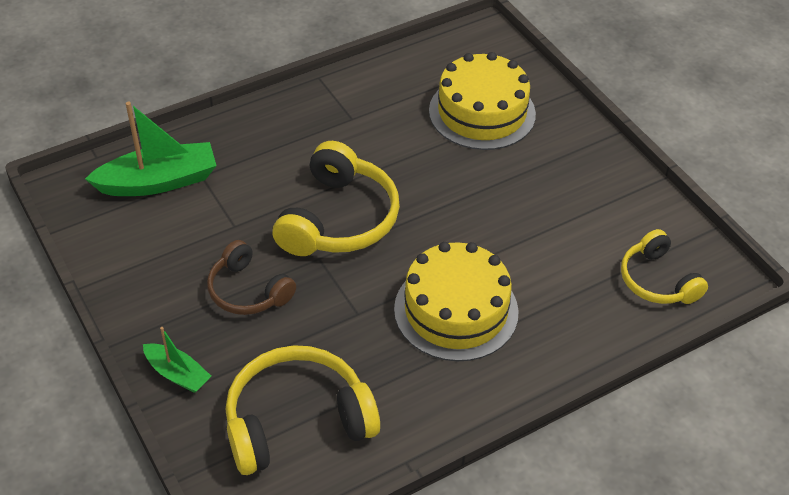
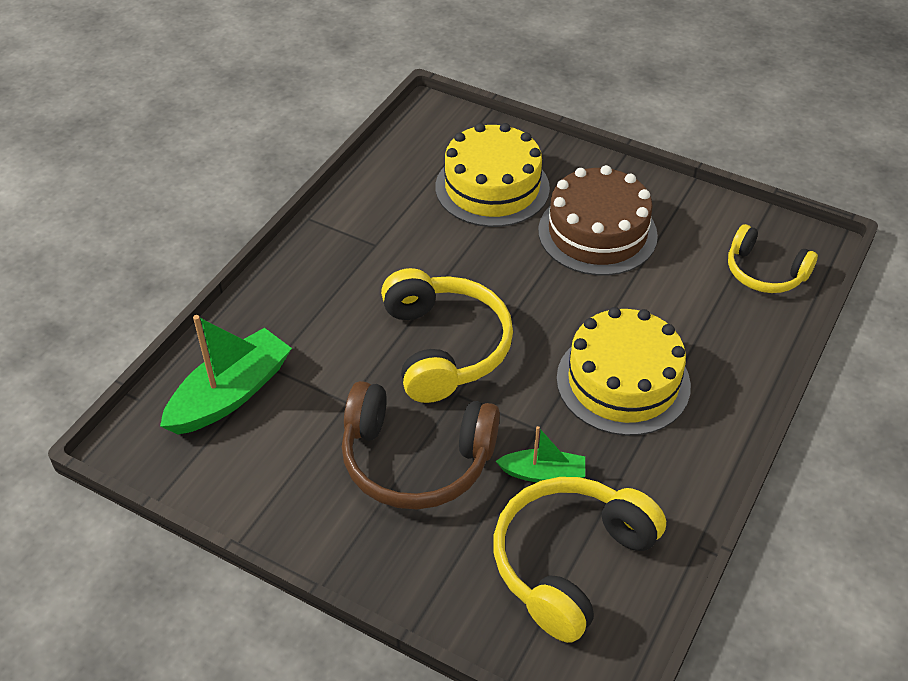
camera: 30 degrees left, 0 degrees up
green boat [143,327,211,393] -> green boat moved to [496,426,585,482]
brown headphones [207,240,296,315] -> brown headphones [342,381,500,509], size x1.61
none -> brown cake [538,165,658,276]

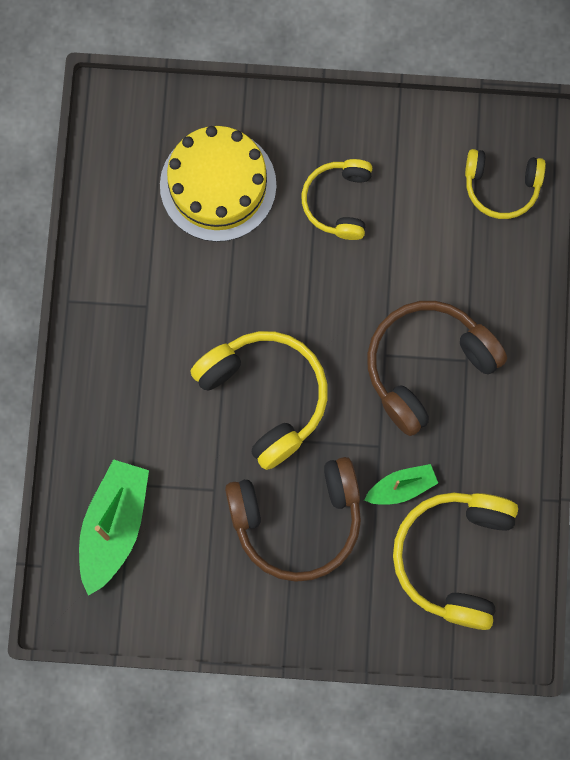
camera: 25 degrees left, 30 degrees up
brown cake [538,165,658,276] -> yellow headphones [302,159,372,240]
yellow cake [557,307,691,436] -> brown headphones [367,301,507,436]

